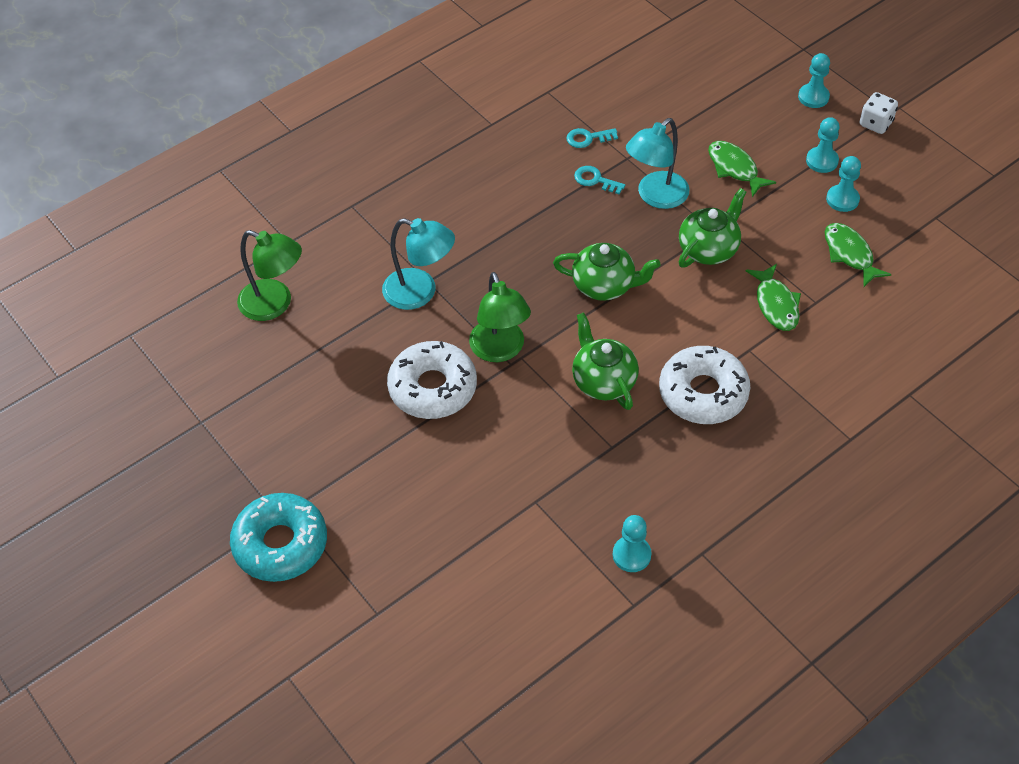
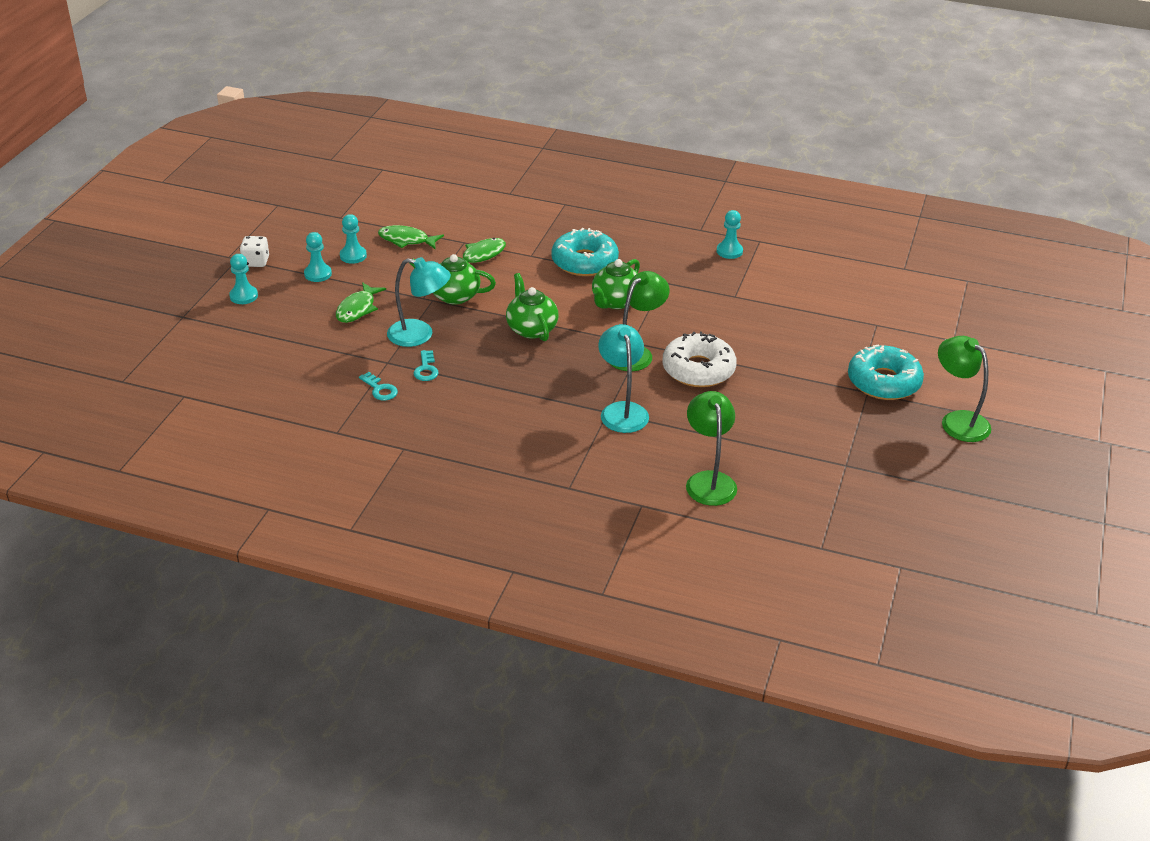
camera: 125 degrees left, 15 degrees down
white donut [659,346,750,424] -> turquoise donut [551,228,619,276]
green fish [825,223,892,287] -> green fish turned 75 degrees clockwise [378,225,444,249]
none -> green lamp [938,336,991,442]

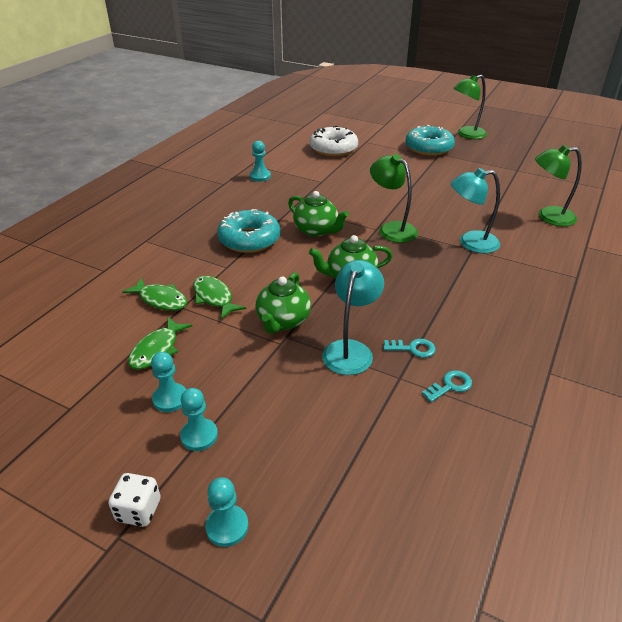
camera: 80 degrees left, 0 degrees up
green fish [336,282,386,323] -> green fish moved to [122,278,187,311]
white donut [662,332,737,387] -> white donut moved to [310,126,358,157]

